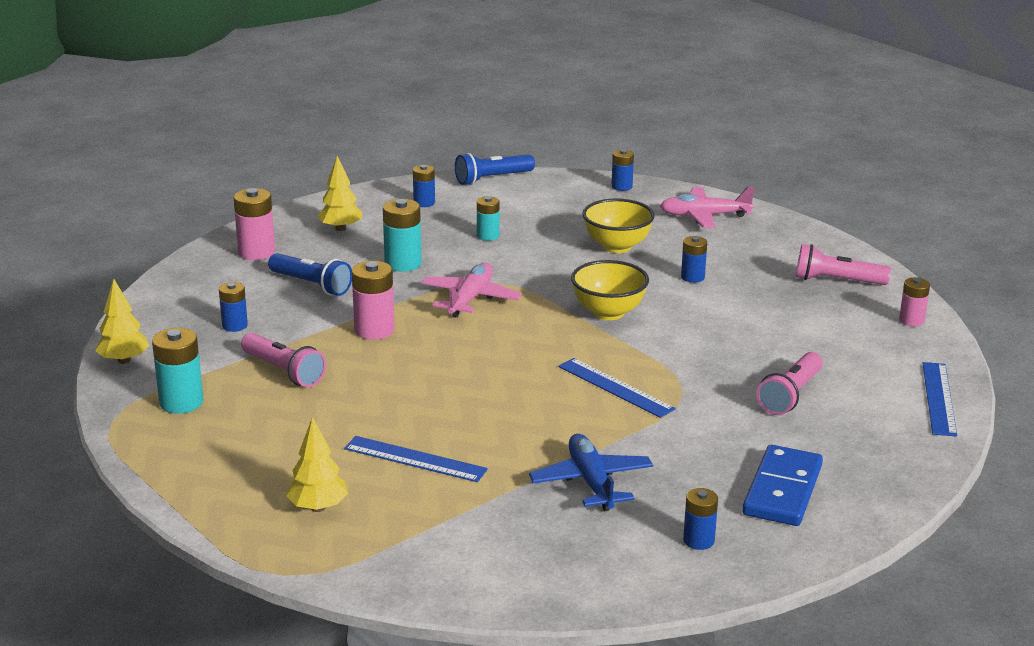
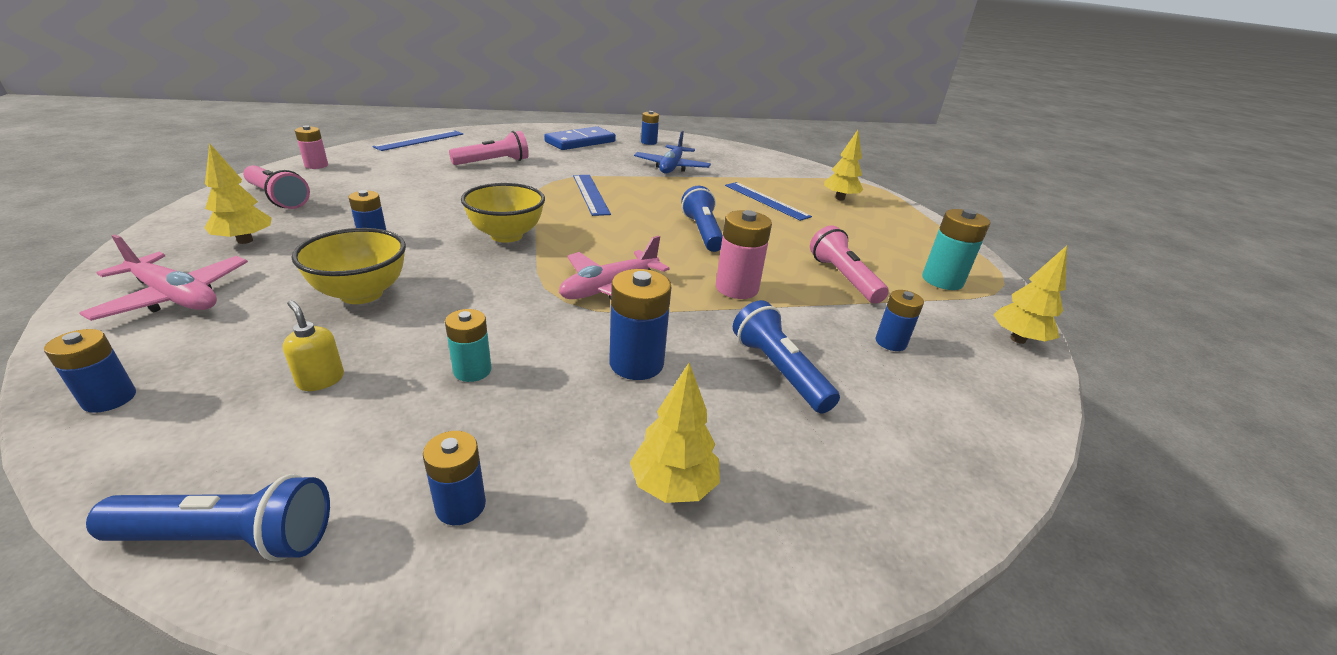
camera: 155 degrees left, 5 degrees up
pink battery [233,188,275,260] -> none
turquoise battery [383,199,422,272] -> blue battery [609,269,671,380]
none -> yellow tree [204,143,272,244]
none -> yellow soap dispenser [283,300,344,391]
none -> blue flashlight [681,186,723,252]

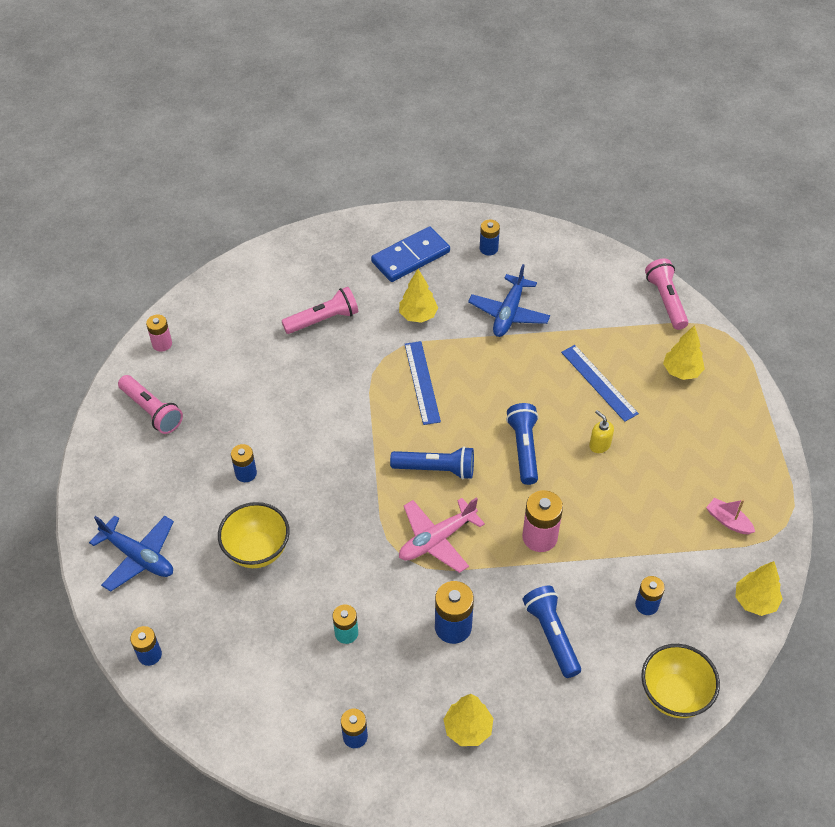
camera: 10 degrees right, 20 degrees up
pink plane [79,234,248,321] -> blue plane [89,515,174,592]
blue flashlight [86,474,330,561] -> blue flashlight moved to [390,446,474,480]
yellow tree [204,143,272,244] -> yellow tree moved to [399,269,438,323]
yellow soap dispenser [283,300,344,391] -> yellow soap dispenser moved to [589,410,614,453]
blue ruler [372,130,463,151] -> none
yellow bowl [461,183,545,243] -> yellow bowl moved to [641,644,720,718]
pink flashlight [810,226,889,304] -> pink flashlight moved to [645,258,688,330]
turquoise battery [922,209,990,290] -> pink boat [706,498,755,535]

